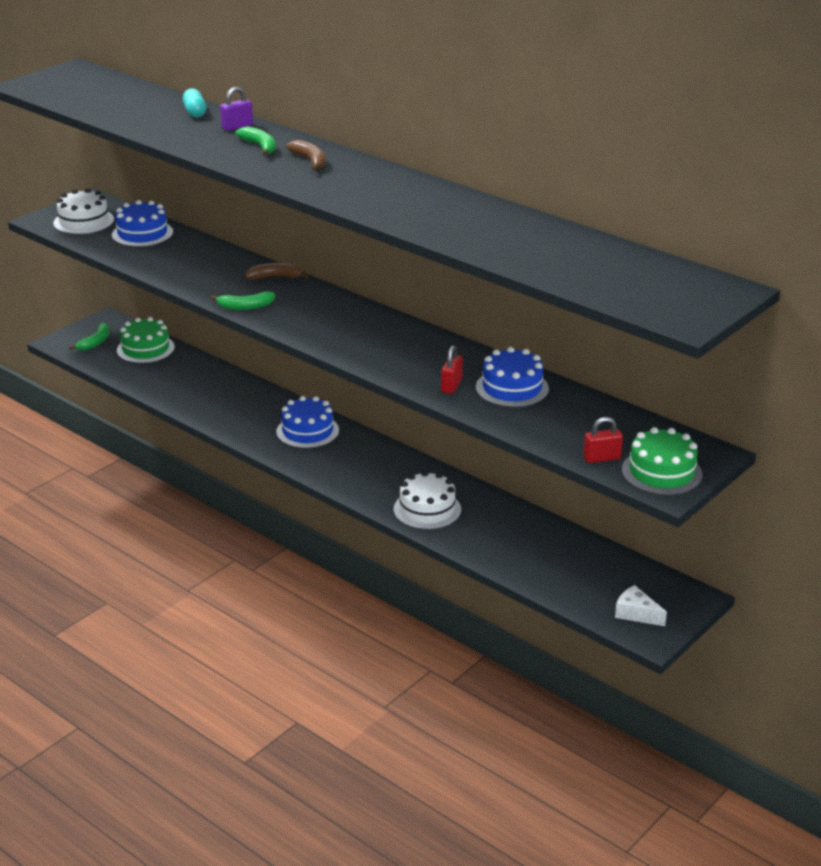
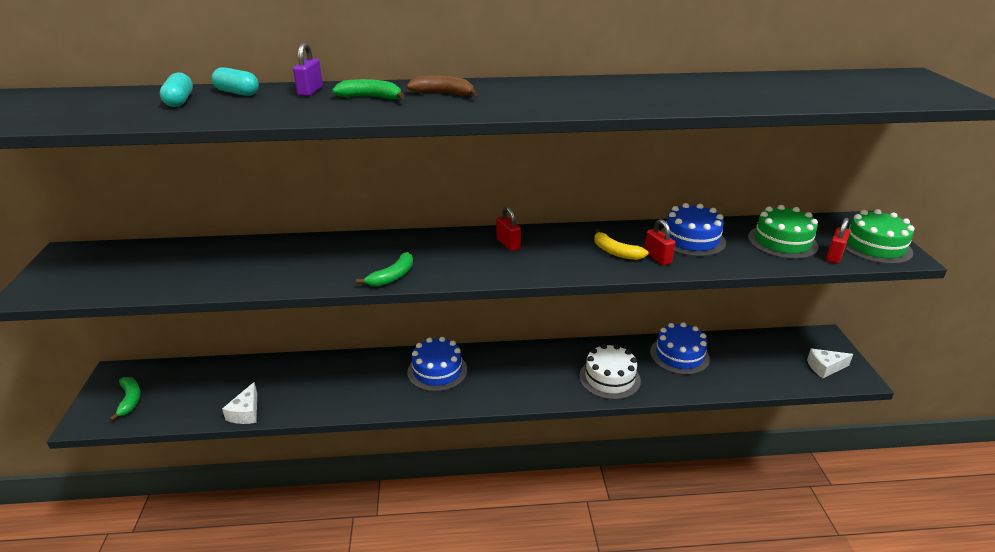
camera: 45 degrees left, 0 degrees up
white cake [53,188,114,235] -> none
blue cake [112,200,173,247] -> blue cake moved to [650,322,710,375]
green cake [117,317,175,364] -> green cake moved to [748,205,819,259]
brown banana [245,263,308,280] -> none
none -> turquoise capsule [160,72,193,107]
none -> white cheese [222,382,257,424]
none -> red padlock [497,207,521,251]
none -> yellow banana [594,229,649,260]

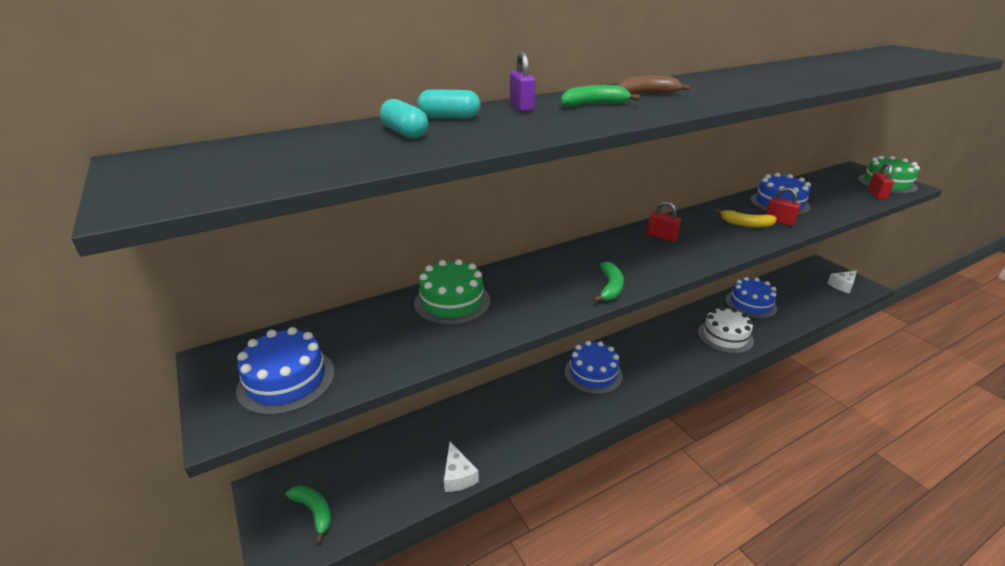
camera: 25 degrees left, 0 degrees up
green cake [748,205,819,259] -> green cake moved to [414,259,490,325]
none -> blue cake [236,327,335,415]

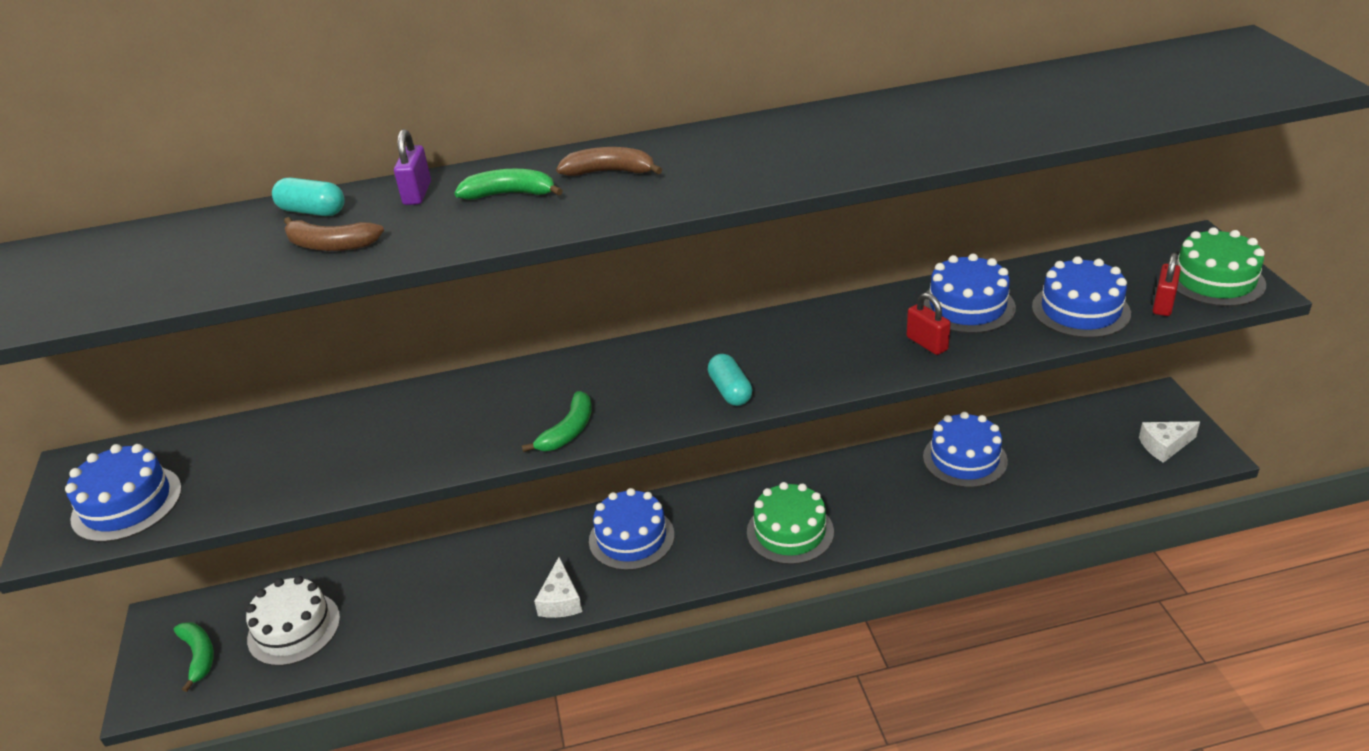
camera: 20 degrees right, 5 degrees up
turquoise capsule [380,99,428,139] -> turquoise capsule moved to [708,354,752,406]
green cake [414,259,490,325] -> green cake moved to [747,482,834,565]
white cheese [444,442,479,492] -> white cheese moved to [534,557,582,618]
red padlock [647,201,681,242] -> none
white cake [698,306,754,354] -> white cake moved to [246,576,340,666]
yellow banana [715,209,777,228] -> none
none -> brown banana [284,217,384,251]
none -> blue cake [1032,256,1131,338]

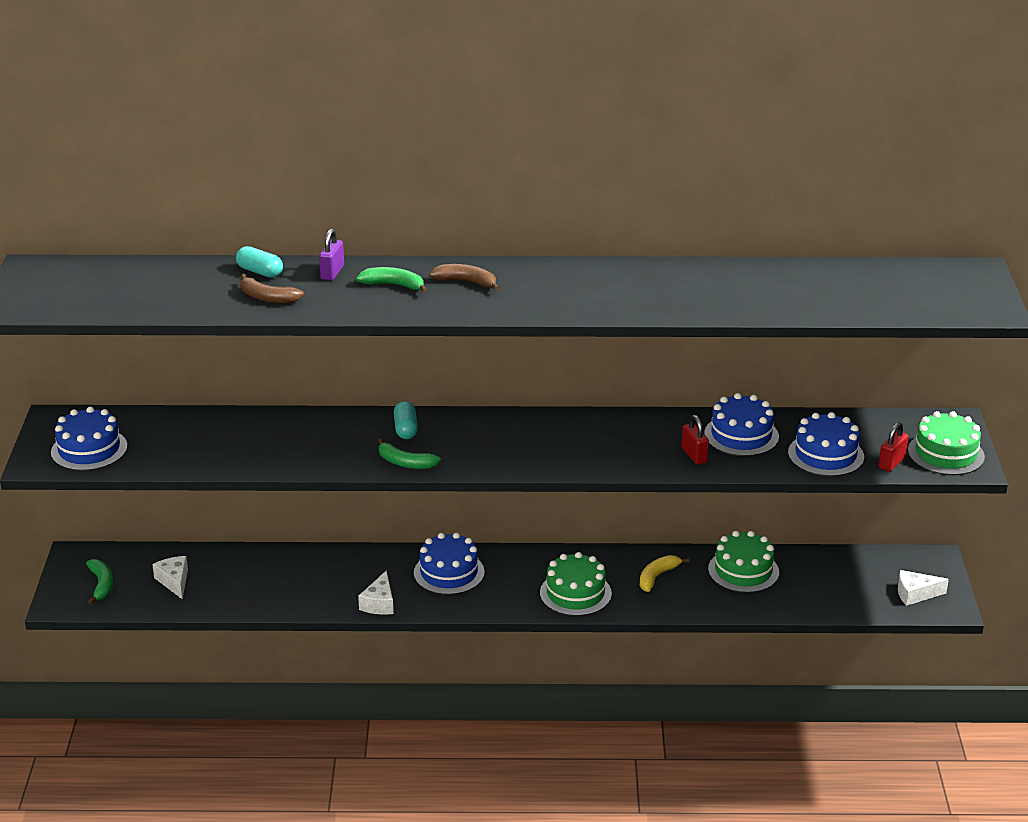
camera: 10 degrees right, 5 degrees down
white cake [246,576,340,666] -> white cheese [152,556,188,599]
green banana [522,391,591,452] -> green banana turned 75 degrees clockwise [378,438,441,469]
turquoise capsule [708,354,752,406] -> turquoise capsule moved to [394,401,418,439]
blue cake [923,412,1008,488] -> green cake [708,531,779,593]
none -> yellow banana [640,555,689,592]

